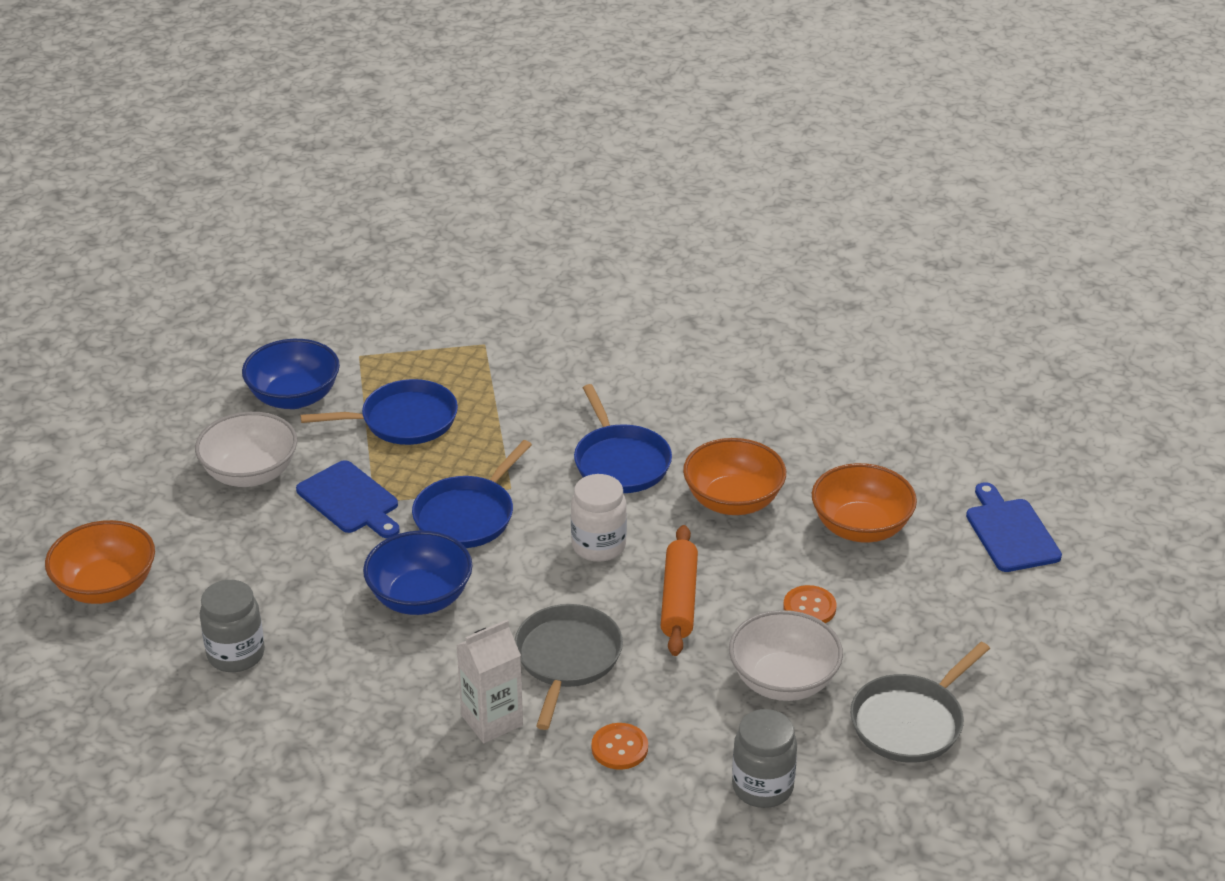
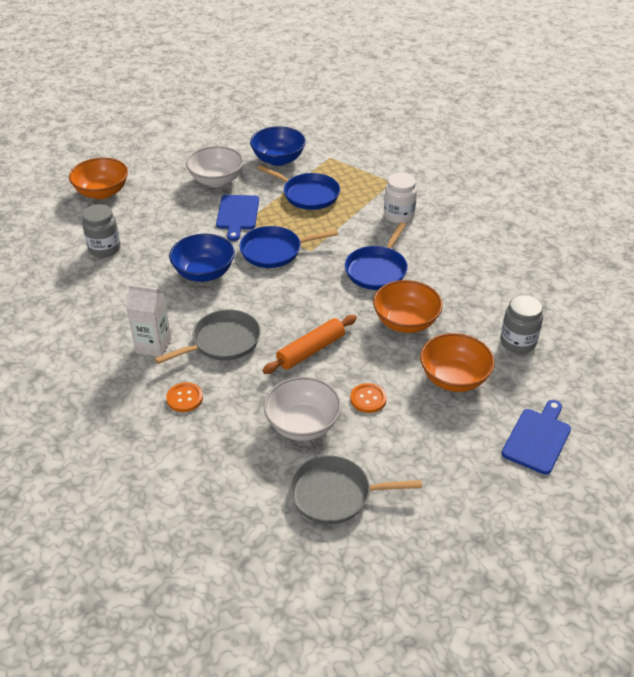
camera: 45 degrees right, 5 degrees up
white jar [571,474,627,562] -> white jar moved to [384,173,417,224]
grey jar [732,709,797,808] -> grey jar moved to [500,295,543,353]

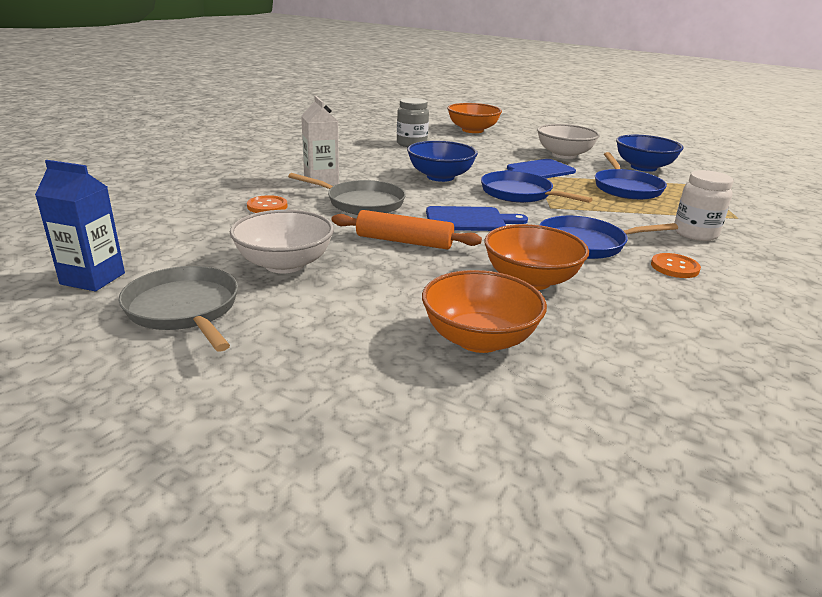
camera: 55 degrees right, 15 degrees down
orange button [350,383,387,413] -> orange button moved to [651,253,701,278]
grey jar [500,295,543,353] -> none
blue cutting board [502,400,571,475] -> blue cutting board moved to [426,206,528,231]
none -> blue carton [35,160,125,291]

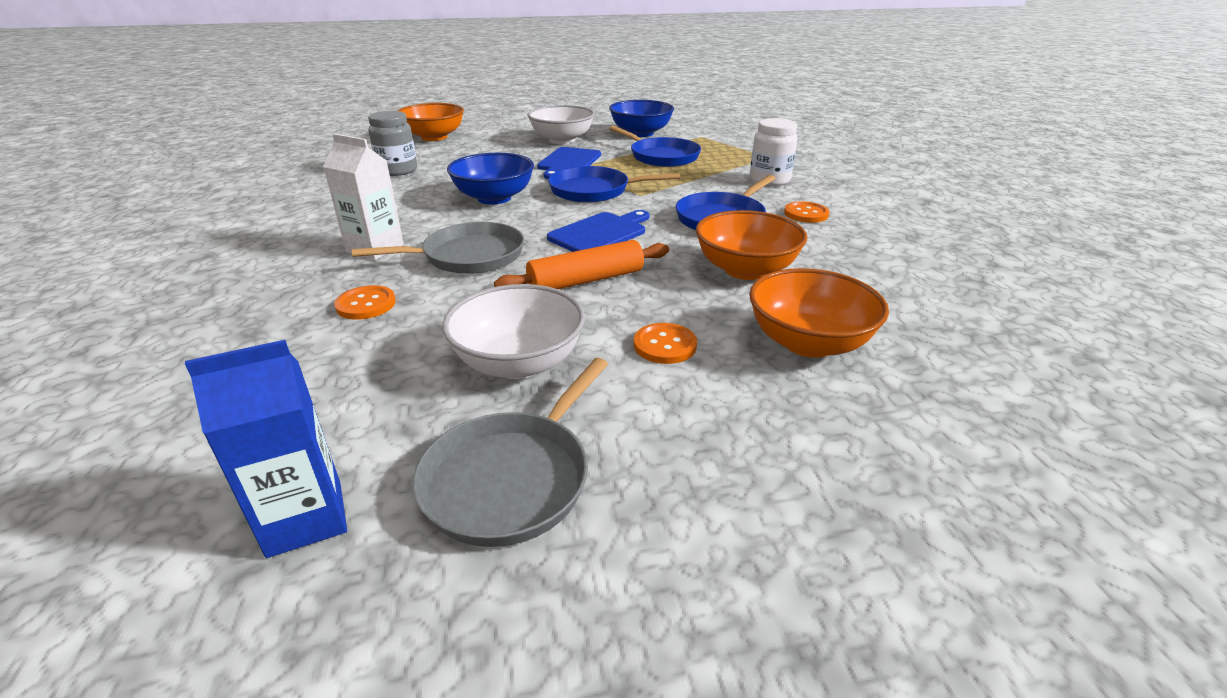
camera: 40 degrees left, 5 degrees up
grey pan [118,266,238,352] -> grey pan turned 75 degrees counterclockwise [413,358,608,547]
none -> orange button [634,323,697,364]

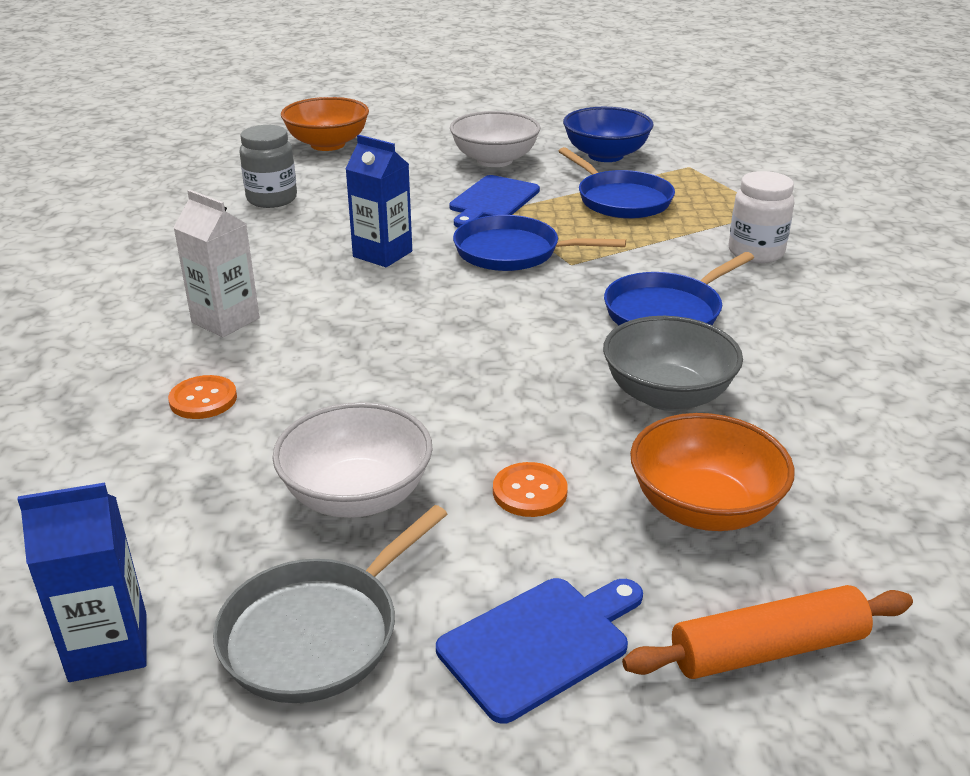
camera: 10 degrees right, 0 degrees up
grey pan [352,222,524,274] -> none
blue bowl [447,153,534,205] -> blue carton [345,135,412,267]
orange rolling pin [494,240,669,289] -> orange rolling pin moved to [622,585,913,679]
blue cutting board [547,210,650,252] -> blue cutting board moved to [436,578,643,724]
orange bowl [696,210,808,280] -> grey bowl [603,316,743,411]
orange button [784,202,829,223] -> none

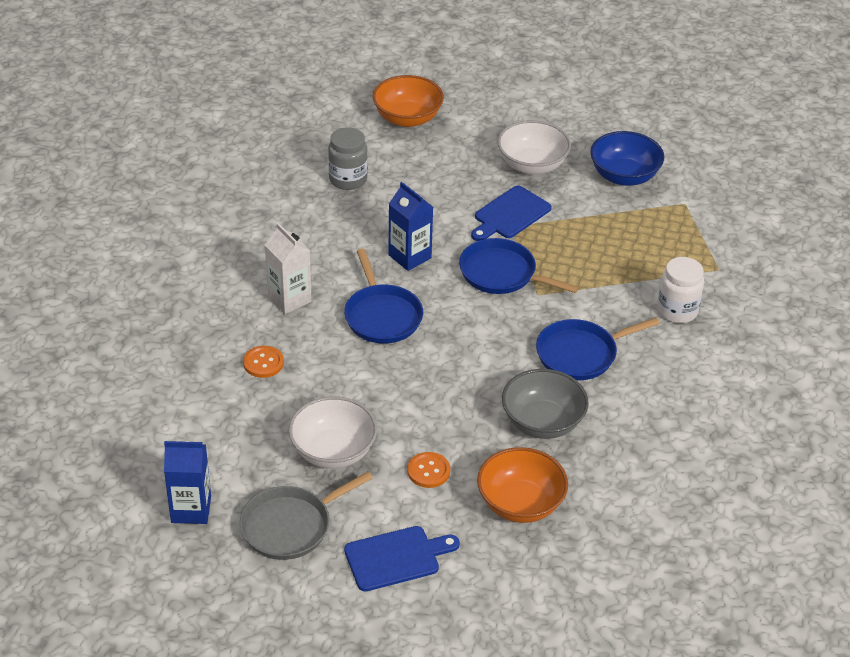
camera: 15 degrees right, 10 degrees up
blue pan [558,147,675,219] -> blue pan moved to [344,249,423,343]
orange rolling pin [622,585,913,679] -> none

